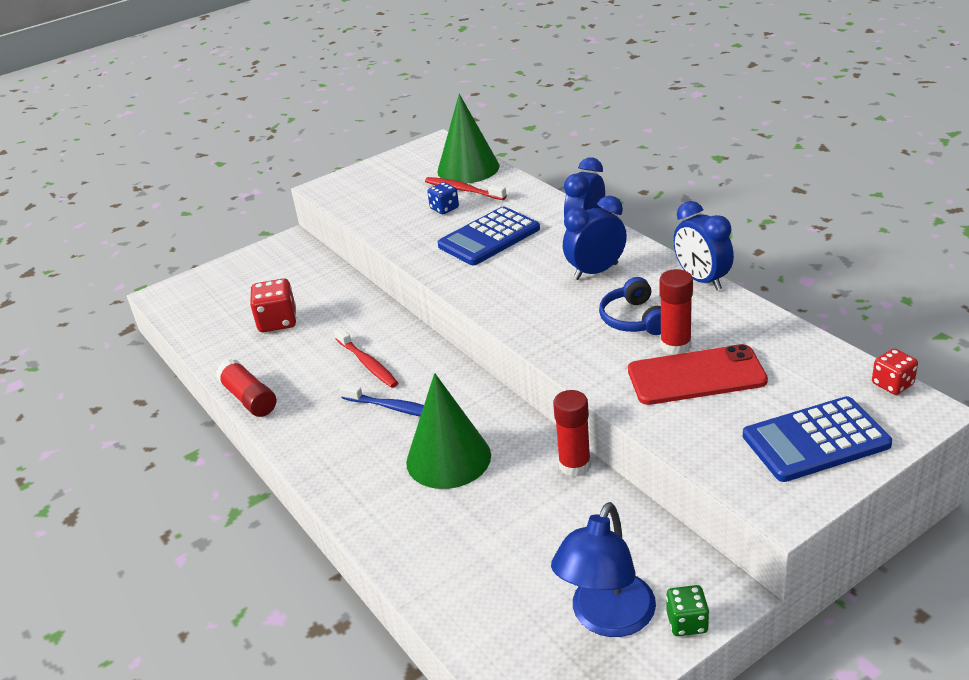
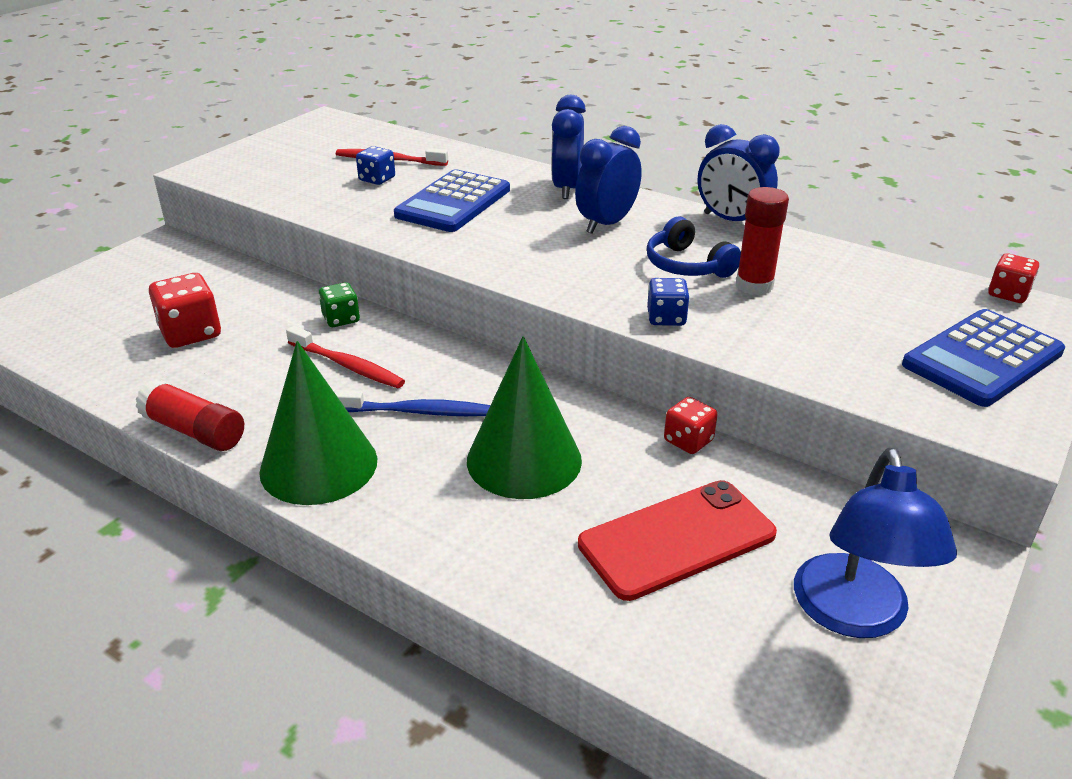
camera: 25 degrees left, 0 degrees up
green cone [437,94,499,183] -> green cone moved to [259,341,377,505]
red glue stick [553,390,591,477] -> red dice [664,397,718,454]
red phone [628,344,768,405] -> red phone moved to [578,480,777,601]
green dice [666,585,709,636] -> green dice moved to [319,282,360,327]
none -> blue dice [647,278,690,326]

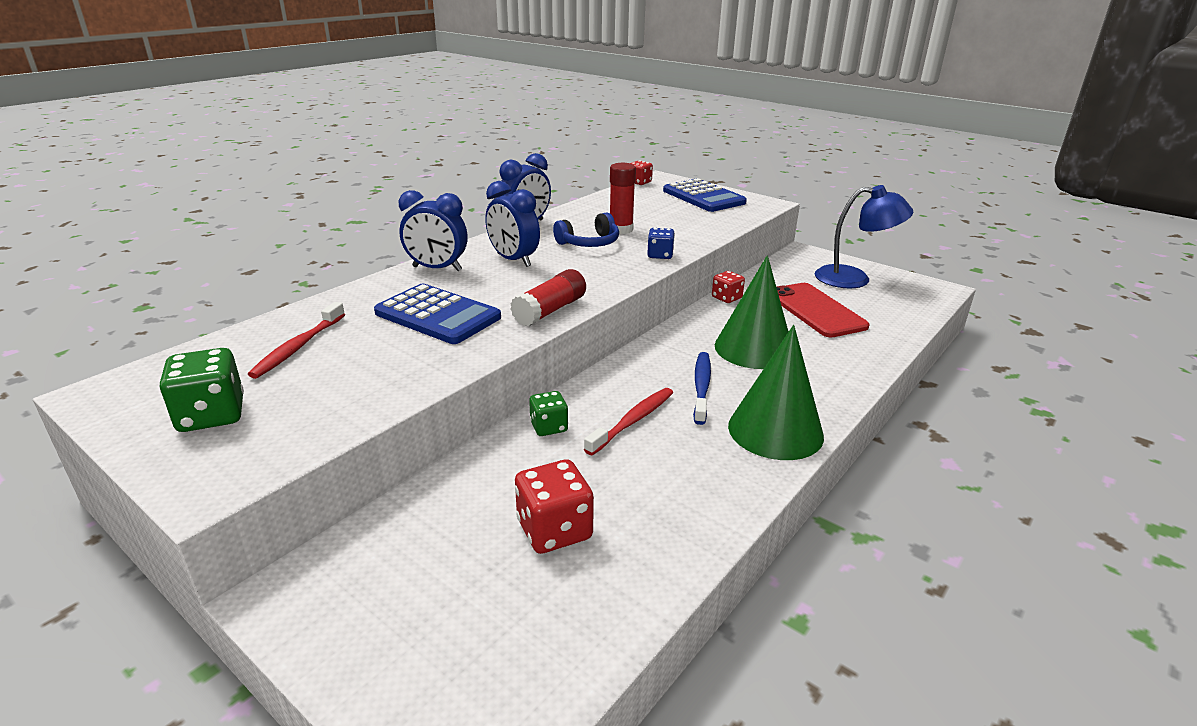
camera: 85 degrees left, 5 degrees down
red glue stick [135,379,244,451] -> red glue stick moved to [510,269,586,326]
blue dice [356,146,395,185] -> none
none -> green dice [160,348,244,432]

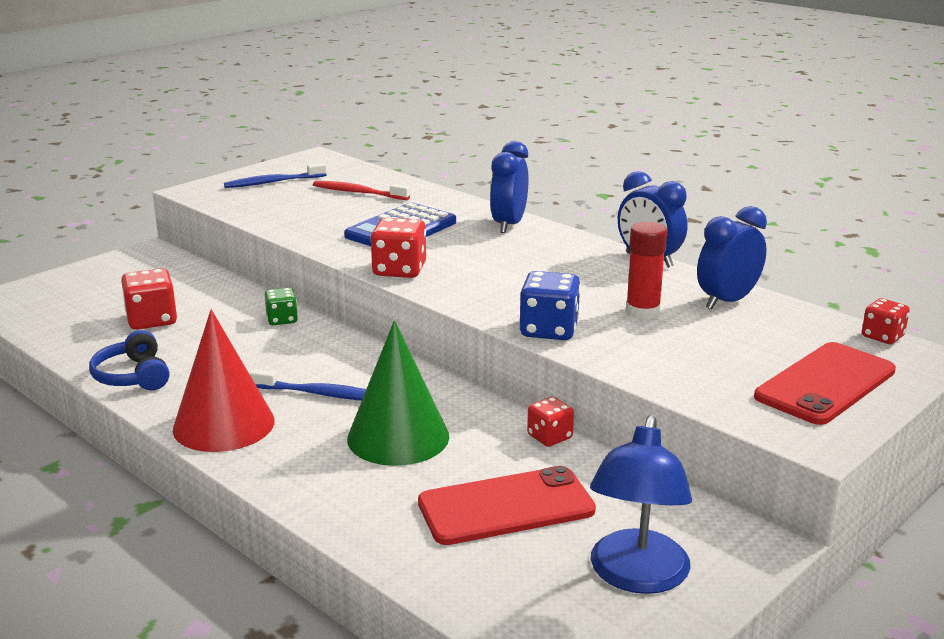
camera: 95 degrees right, 5 degrees down
green dice [160,348,244,432] -> blue toothbrush [224,163,327,188]
blue clock [485,181,540,267] -> blue clock moved to [697,206,767,309]
red glue stick [510,269,586,326] -> red dice [371,218,426,278]
blue headphones [553,212,619,247] -> blue headphones moved to [89,330,169,390]
red toothbrush [584,388,673,455] -> none
blue dice [647,228,675,259] -> blue dice [519,271,580,340], size x1.60
blue calculator [663,178,747,212] -> red phone [754,342,896,425]
green cone [728,325,824,460] -> red cone [173,309,275,452]

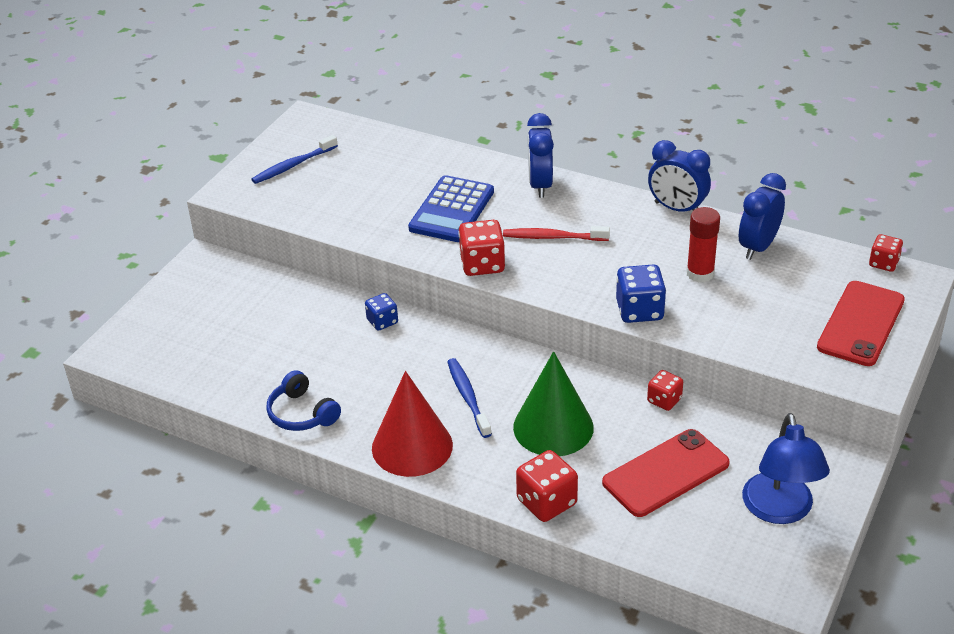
camera: 15 degrees left, 15 degrees up
red dice [121,268,177,330] -> red dice moved to [516,450,578,522]
blue toothbrush [250,369,366,401] -> blue toothbrush turned 105 degrees counterclockwise [447,358,492,438]
green dice [264,288,298,325] -> blue dice [365,293,398,331]
red toothbrush [313,181,410,200] -> red toothbrush moved to [503,226,610,241]

